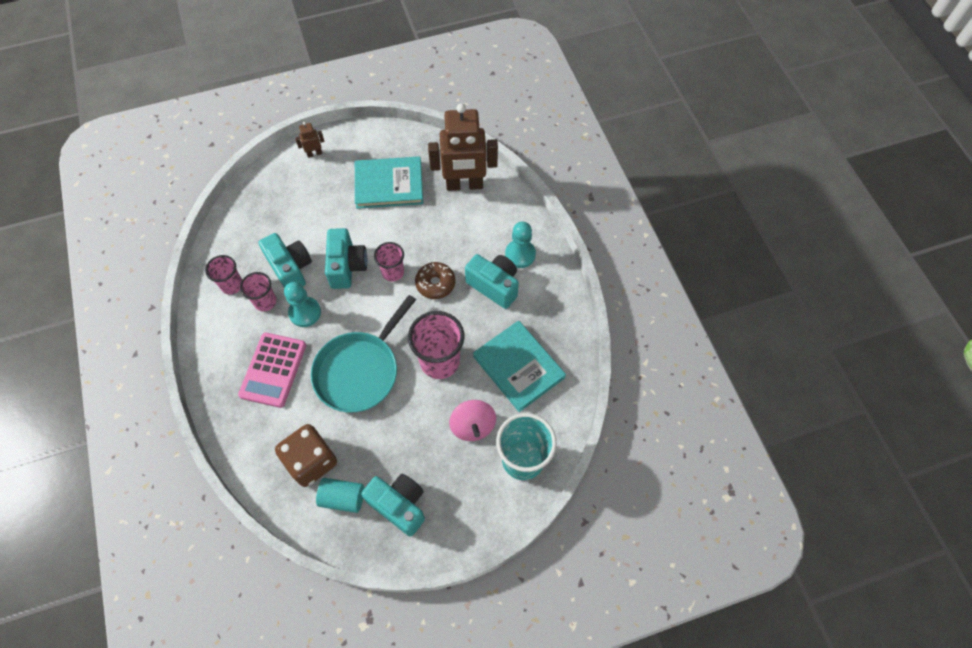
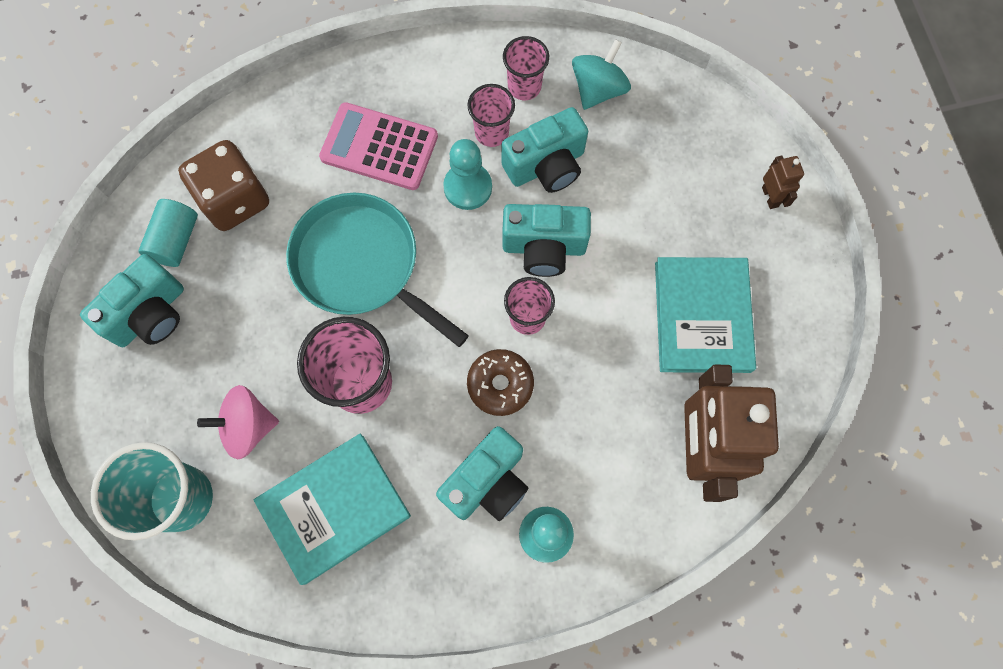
camera: 95 degrees right, 10 degrees up
none -> turquoise spinning top [572,39,631,110]

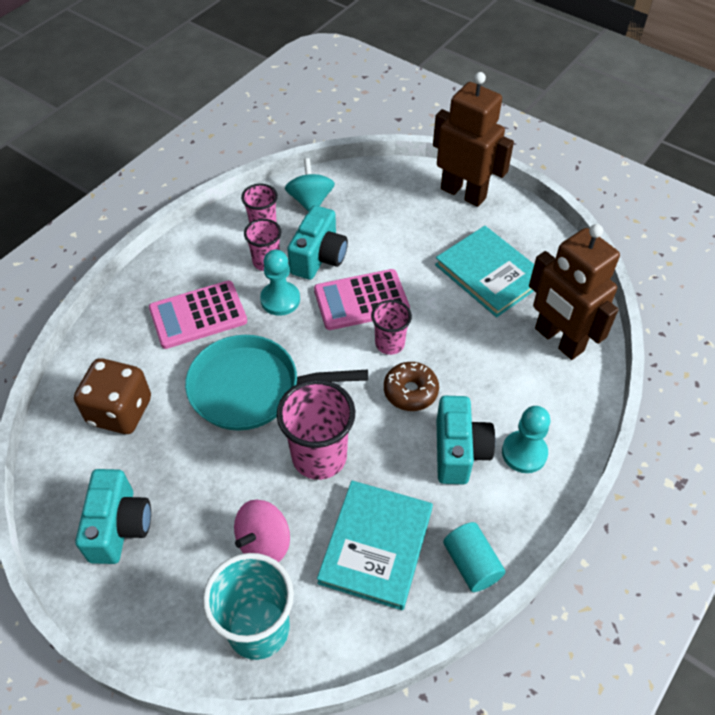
camera: 40 degrees left, 20 degrees down
turquoise cylinder [139,199,198,267] -> turquoise cylinder moved to [443,522,506,592]
turquoise camera [502,204,591,277] -> pink calculator [314,269,410,330]
brown robot [762,156,804,209] -> brown robot [433,72,514,207], size x2.39

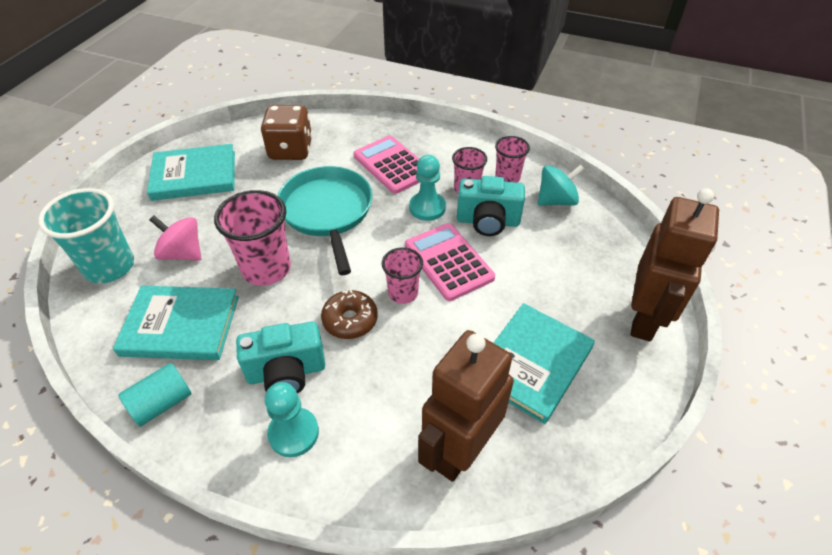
camera: 75 degrees right, 5 degrees down
turquoise camera [75,469,151,564] -> turquoise book [147,144,235,201]

